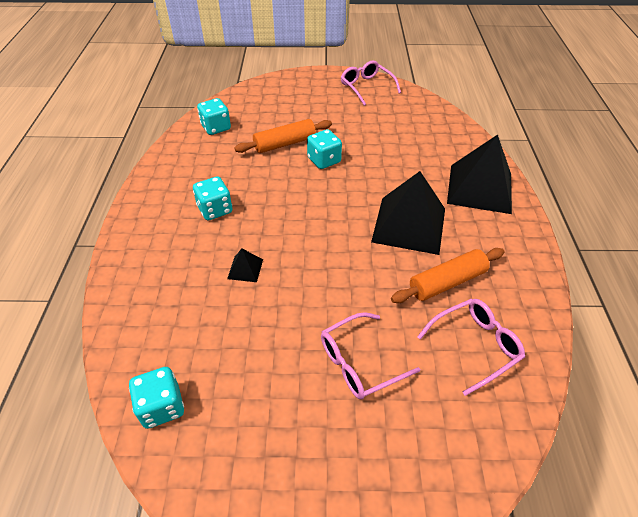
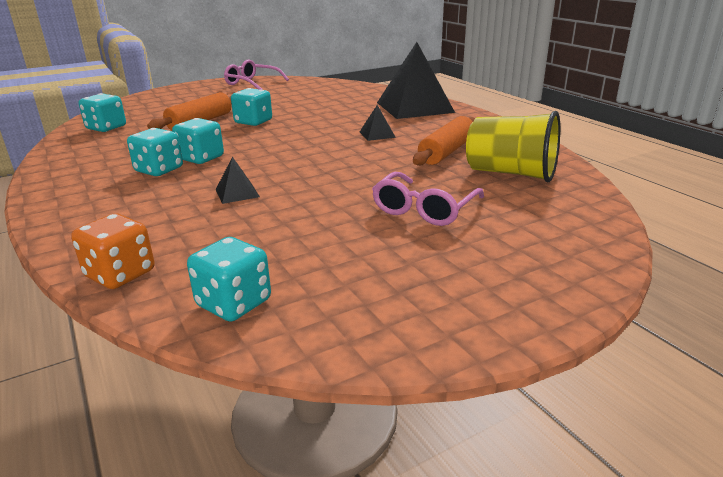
camera: 30 degrees left, 20 degrees down
black pyramid [371,171,445,255] -> black pyramid [360,105,396,141], size x0.42
pink glasses [417,299,525,396] -> yellow cup [466,111,560,182]
none -> orange dice [71,214,155,289]
none -> turquoise dice [172,118,224,164]

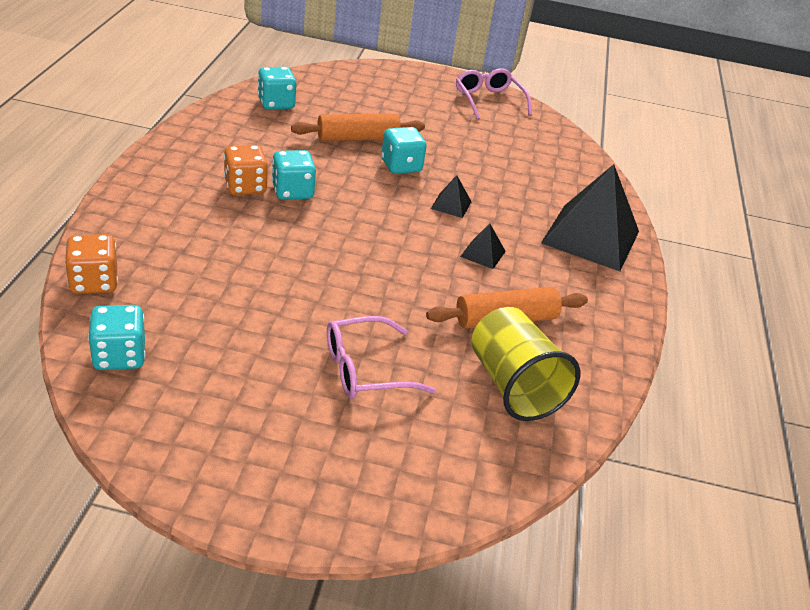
camera: 35 degrees right, 10 degrees up
turquoise dice [127,128,183,176] -> orange dice [224,145,268,195]
black pyramid [216,157,260,204] -> black pyramid moved to [431,176,472,218]

